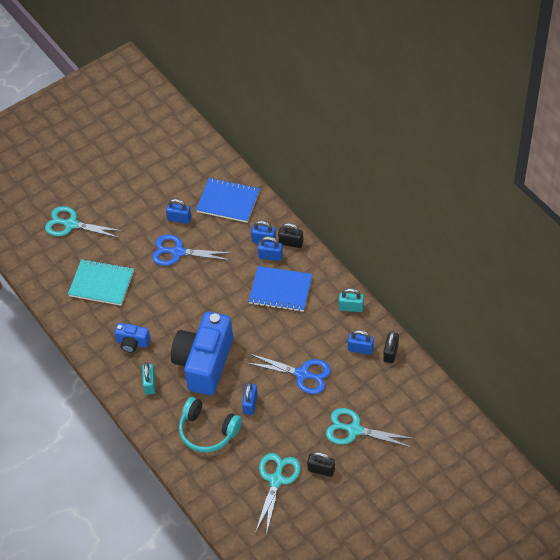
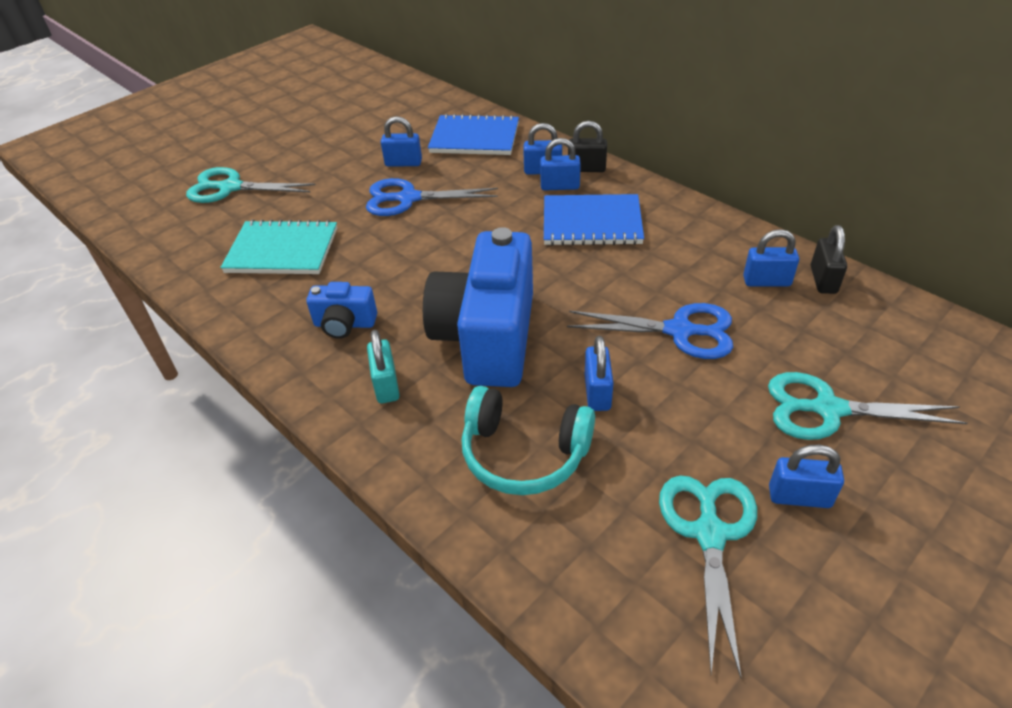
camera: 10 degrees left, 10 degrees down
black padlock [307,452,335,477] -> blue padlock [769,445,844,508]
turquoise padlock [339,288,364,312] -> none

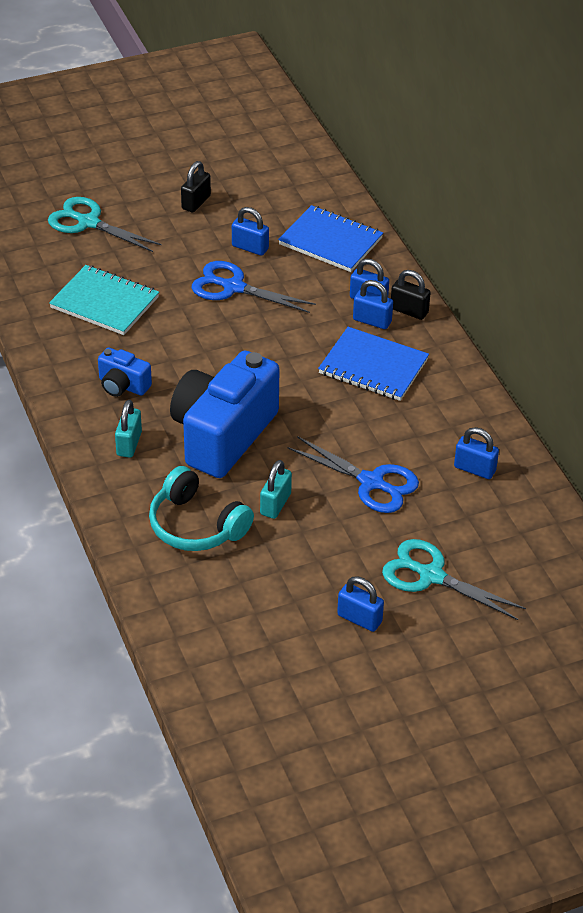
camera: 20 degrees right, 0 degrees up
blue padlock [585,336,613,411] -> turquoise padlock [260,460,292,519]
turquoise scissors [659,475,757,679] -> none
black padlock [811,225,847,294] -> black padlock moved to [181,161,211,212]

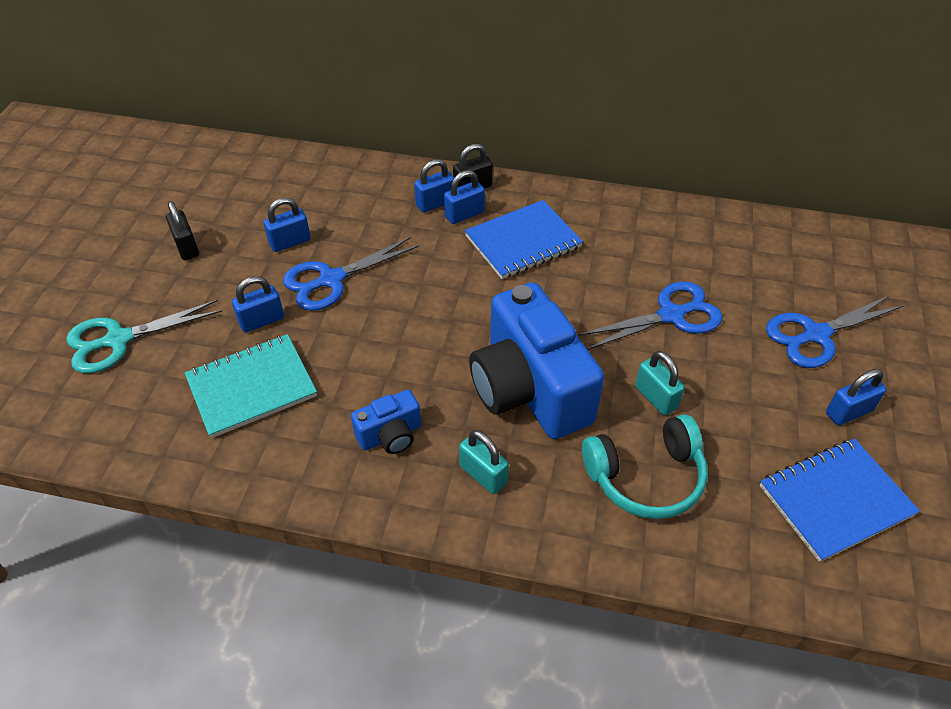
camera: 55 degrees left, 5 degrees up
blue notebook [278,205,383,272] -> blue notebook moved to [760,439,920,562]
turquoise scissors [382,539,526,620] -> blue scissors [766,295,903,368]
blue padlock [454,427,499,479] -> blue padlock moved to [232,276,284,333]

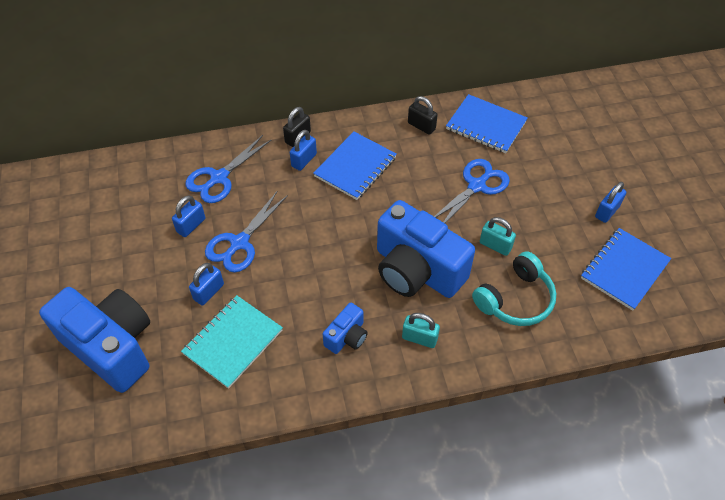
camera: 25 degrees left, 5 degrees up
turquoise scissors [66,300,222,373] -> blue camera [39,287,150,393]
black padlock [166,201,199,260] -> black padlock moved to [408,96,438,135]
blue padlock [414,159,454,213] -> none
blue scissors [766,295,903,368] -> blue scissors moved to [185,135,271,203]
none -> blue notebook [446,94,528,153]

